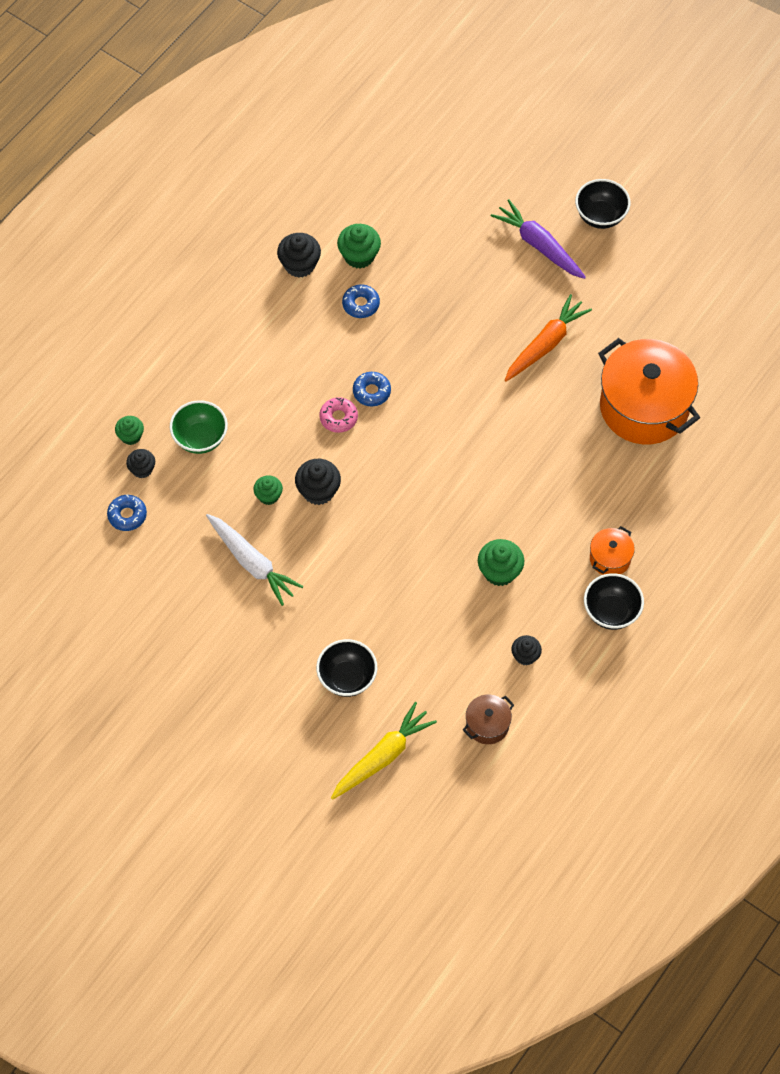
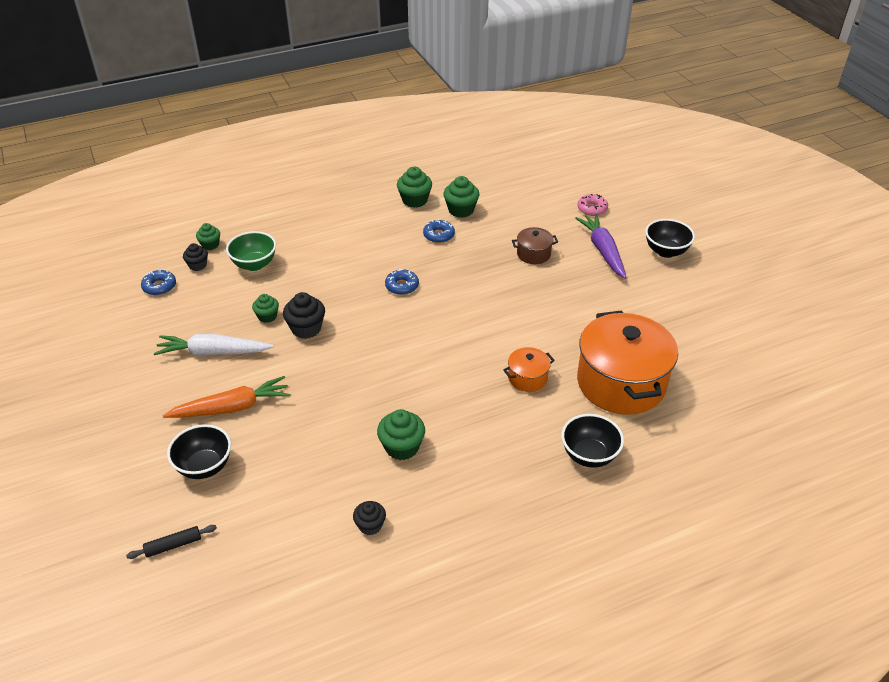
camera: 30 degrees right, 20 degrees down
white carrot [206,514,303,606] -> white carrot turned 105 degrees clockwise [154,334,274,356]
black cupcake [277,233,321,278] -> green cupcake [397,167,432,208]
pink donut [319,397,358,433] -> pink donut moved to [577,194,608,216]
yellow carrot [331,702,437,800] -> black rolling pin [126,525,217,559]
brown pot [463,695,514,744] -> brown pot moved to [512,227,558,264]
orange carrot [505,294,592,382] -> orange carrot moved to [162,376,291,418]
black bowl [584,573,644,630] -> black bowl moved to [561,414,624,468]
orange pot [590,526,635,575] -> orange pot moved to [503,347,555,392]

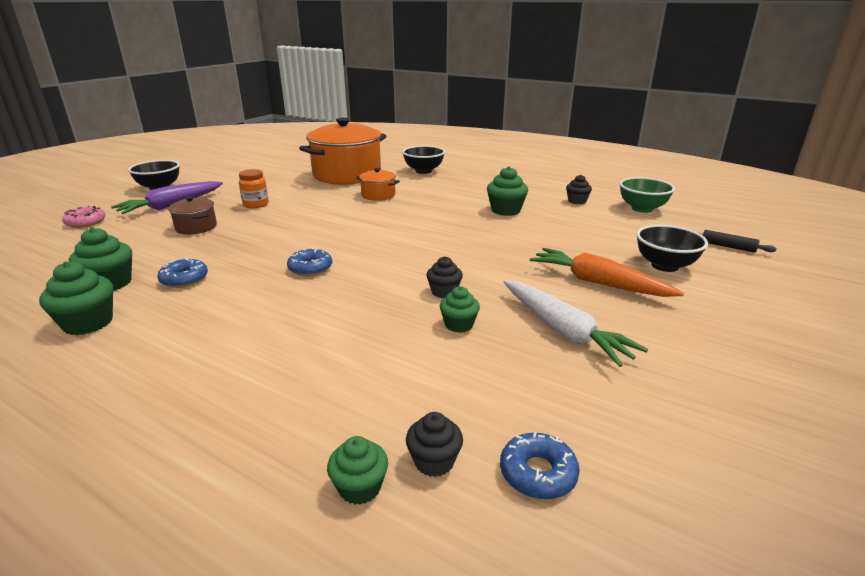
camera: 125 degrees left, 15 degrees down
green bowl [226,231,276,271] -> green bowl moved to [620,177,675,213]
black cupcake [283,292,325,339] -> black cupcake [427,256,463,298], size x0.64
none -> orange jar [239,169,269,208]

